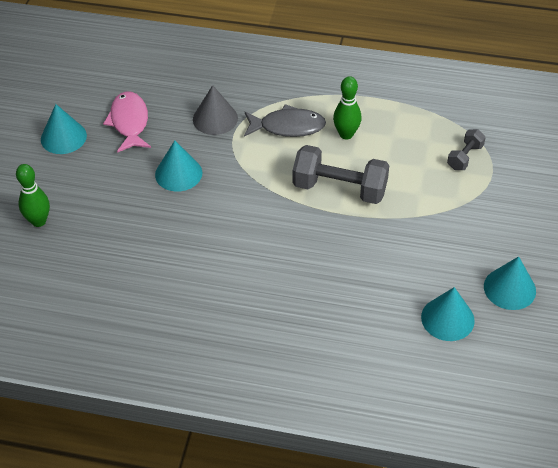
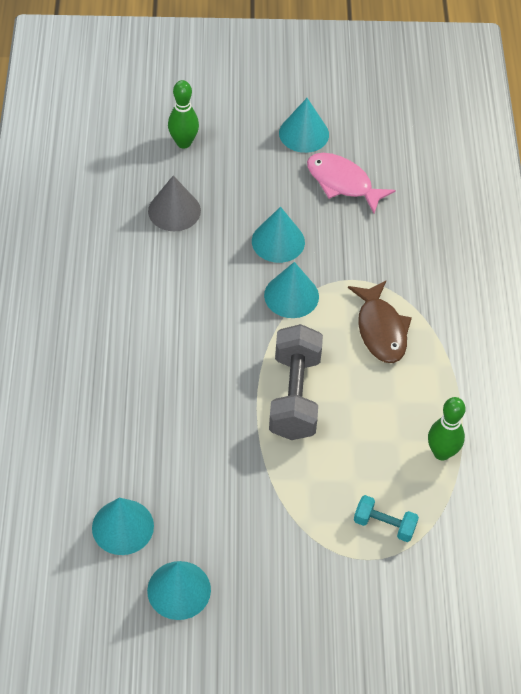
camera: 75 degrees right, 5 degrees up
pink fish [103,91,151,153] -> pink fish turned 120 degrees counterclockwise [307,153,396,214]
grey cone [193,85,238,135] -> grey cone moved to [148,176,201,231]
grey fish [244,104,326,137] -> brown fish [348,281,412,363]
green bowling pin [333,76,361,140] -> green bowling pin moved to [428,397,466,460]
grey dumbbell [447,129,486,170] -> turquoise dumbbell [354,495,419,542]
none -> turquoise cone [264,262,319,318]

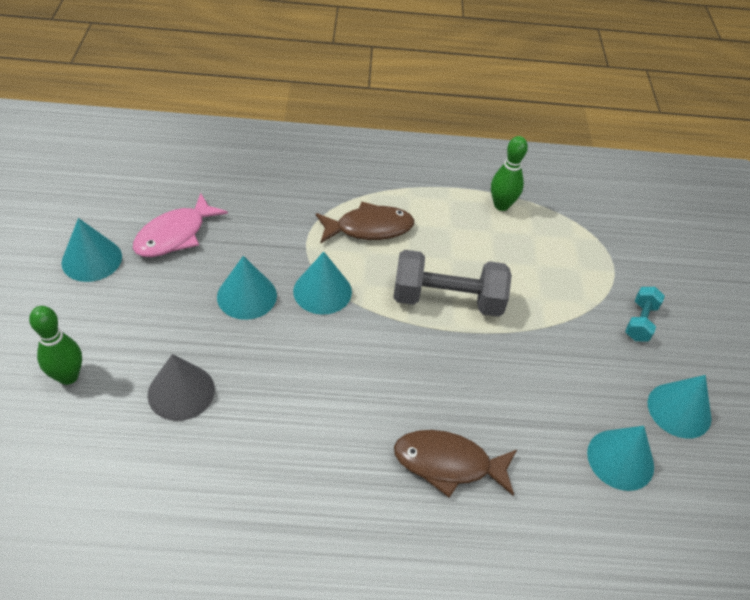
camera: 90 degrees left, 5 degrees down
turquoise dumbbell [354,495,419,542] -> turquoise dumbbell moved to [625,287,664,342]
none -> brown fish [394,430,517,498]

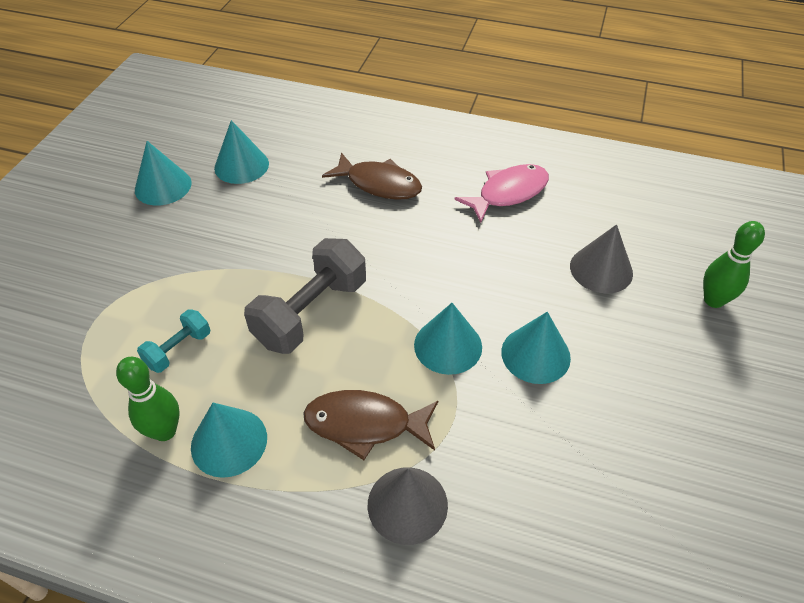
camera: 160 degrees left, 0 degrees up
turquoise cone [61,218,122,282] -> turquoise cone moved to [191,403,267,478]
pink fish [133,193,228,257] -> pink fish moved to [454,164,549,223]
grey dumbbell [393,250,512,317] -> grey dumbbell turned 75 degrees counterclockwise [244,238,366,354]
turquoise dumbbell [625,287,664,342] -> turquoise dumbbell moved to [137,309,210,373]
none -> grey cone [368,467,448,545]

